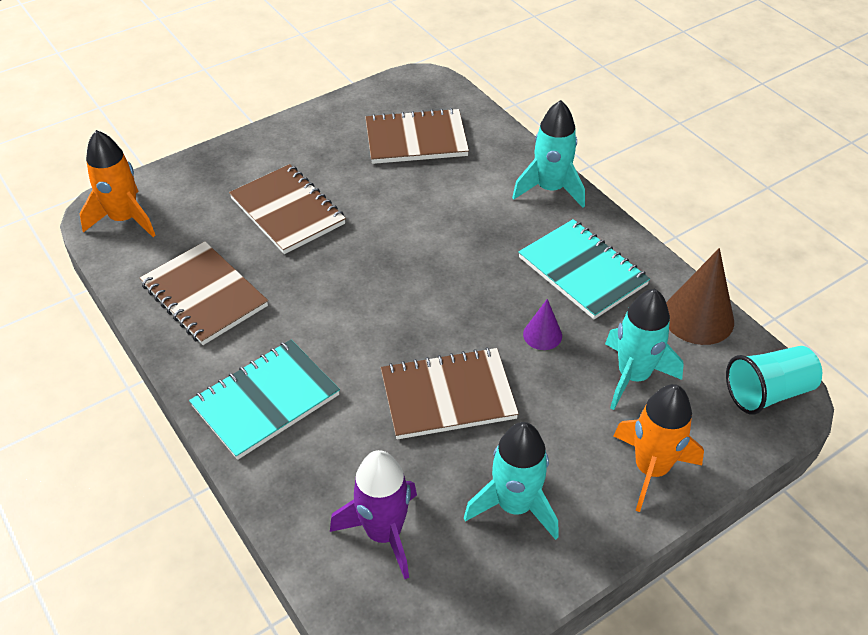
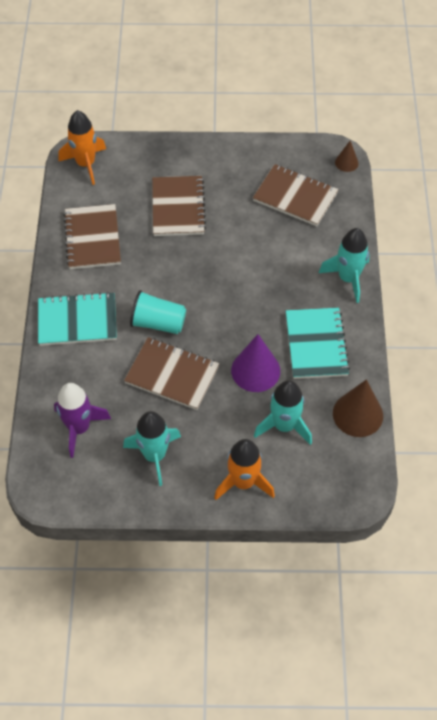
camera: 35 degrees right, 10 degrees up
purple cone [523,299,562,350] -> purple cone [231,334,280,392], size x1.84
turquoise cup [726,346,822,414] -> turquoise cup moved to [130,290,186,334]
none -> brown cone [335,140,359,172]

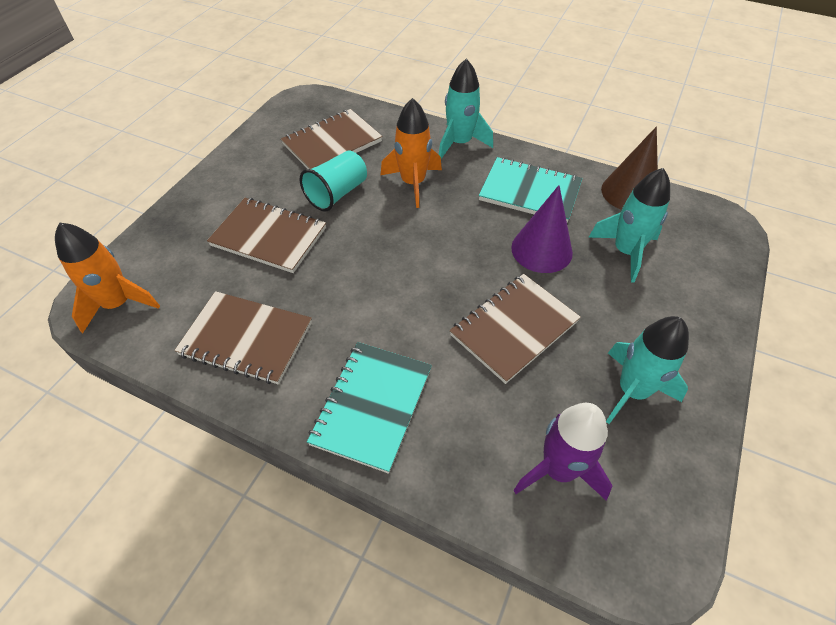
camera: 65 degrees left, 5 degrees down
turquoise cup [130,290,186,334] -> turquoise cup moved to [300,151,367,212]
orange rocket [214,439,275,500] -> orange rocket moved to [381,98,442,208]
brown cone [335,140,359,172] -> none

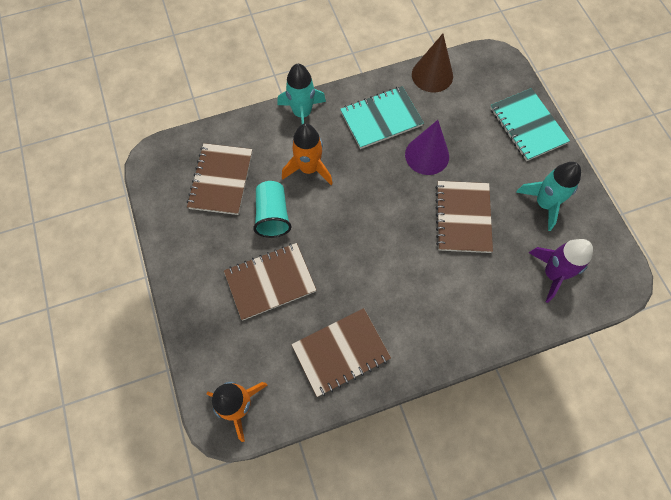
camera: 45 degrees left, 15 degrees up
turquoise notebook [307,342,432,474] -> turquoise notebook moved to [490,88,570,161]
turquoise rocket [588,168,670,282] -> none

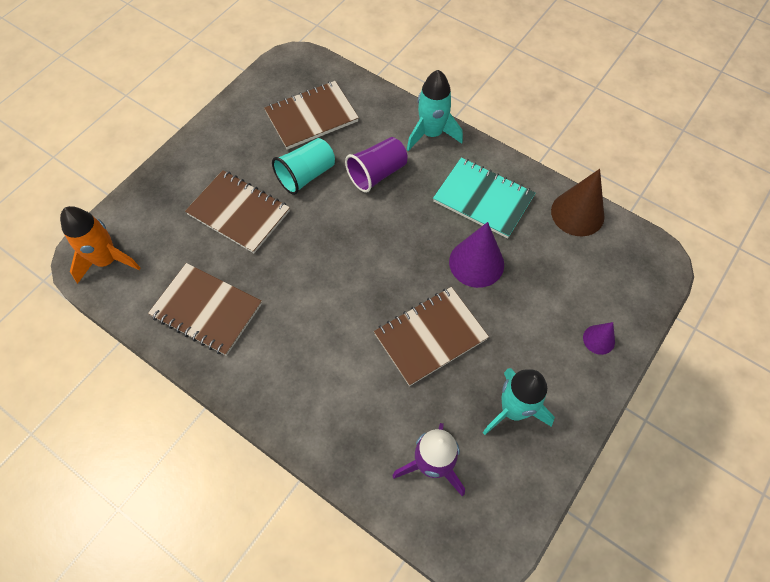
camera: 55 degrees right, 5 degrees down
orange rocket [282,123,333,185] -> purple cup [345,137,408,193]
turquoise notebook [490,88,570,161] -> purple cone [583,322,615,355]

